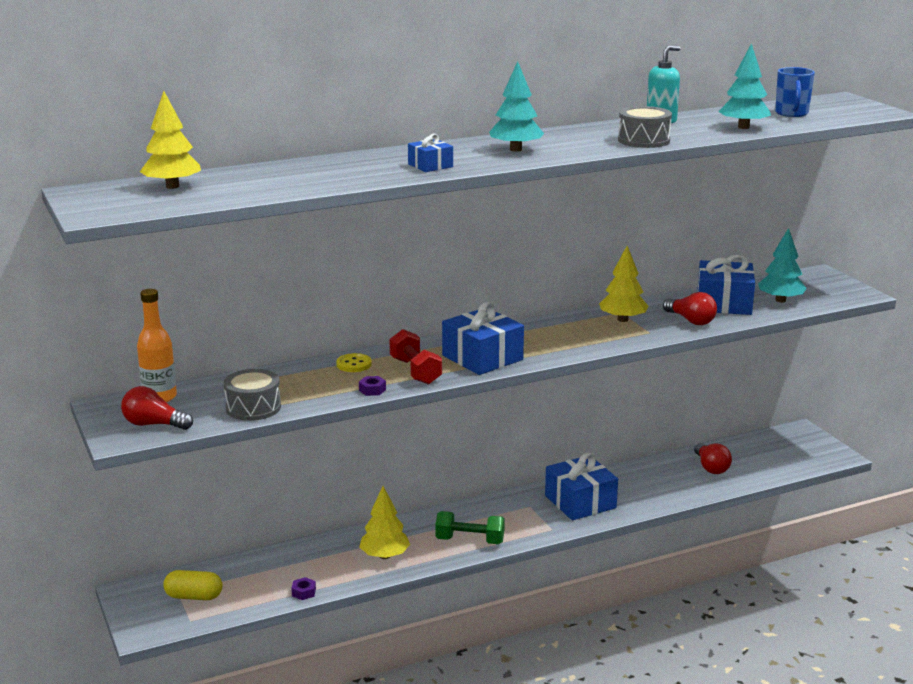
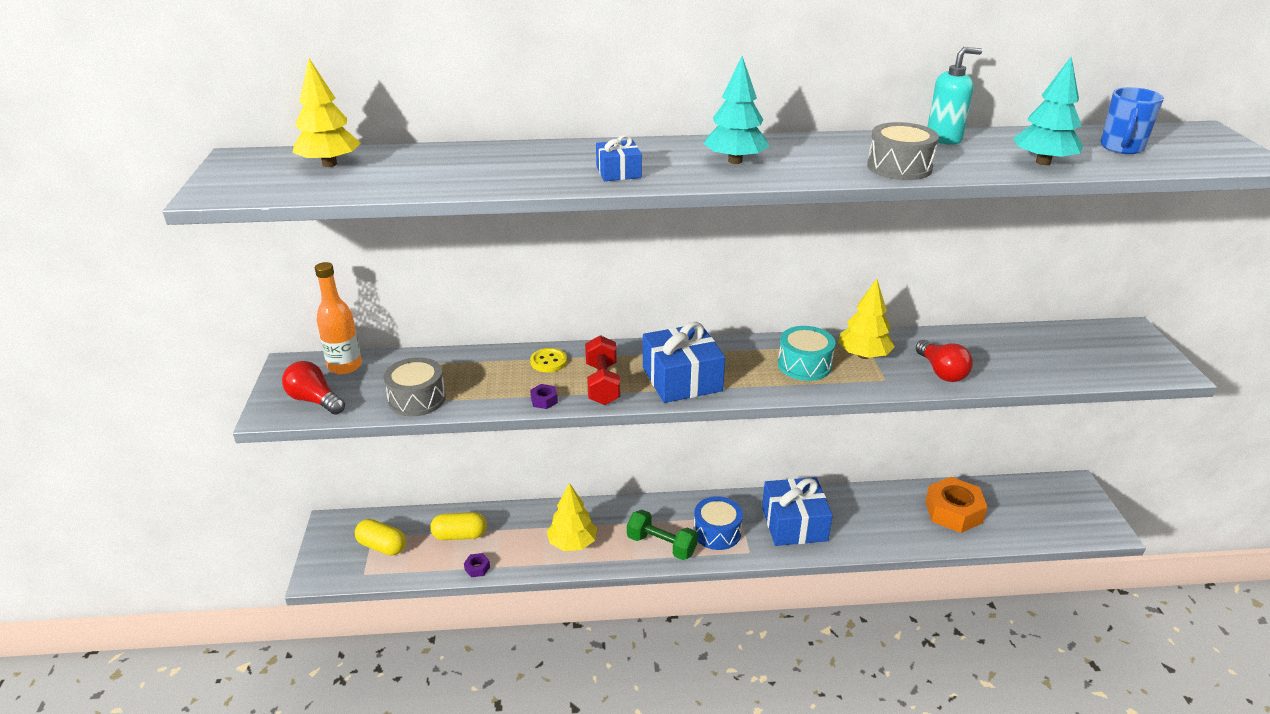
camera: 20 degrees right, 10 degrees up
red light bulb [694,443,732,474] -> orange nut [925,477,988,533]
blue gift [697,255,755,315] -> none
turquoise tree [758,228,807,302] -> none
none -> yellow capsule [430,512,487,540]
none -> blue drum [694,496,743,550]
none -> turquoise drum [778,326,835,381]

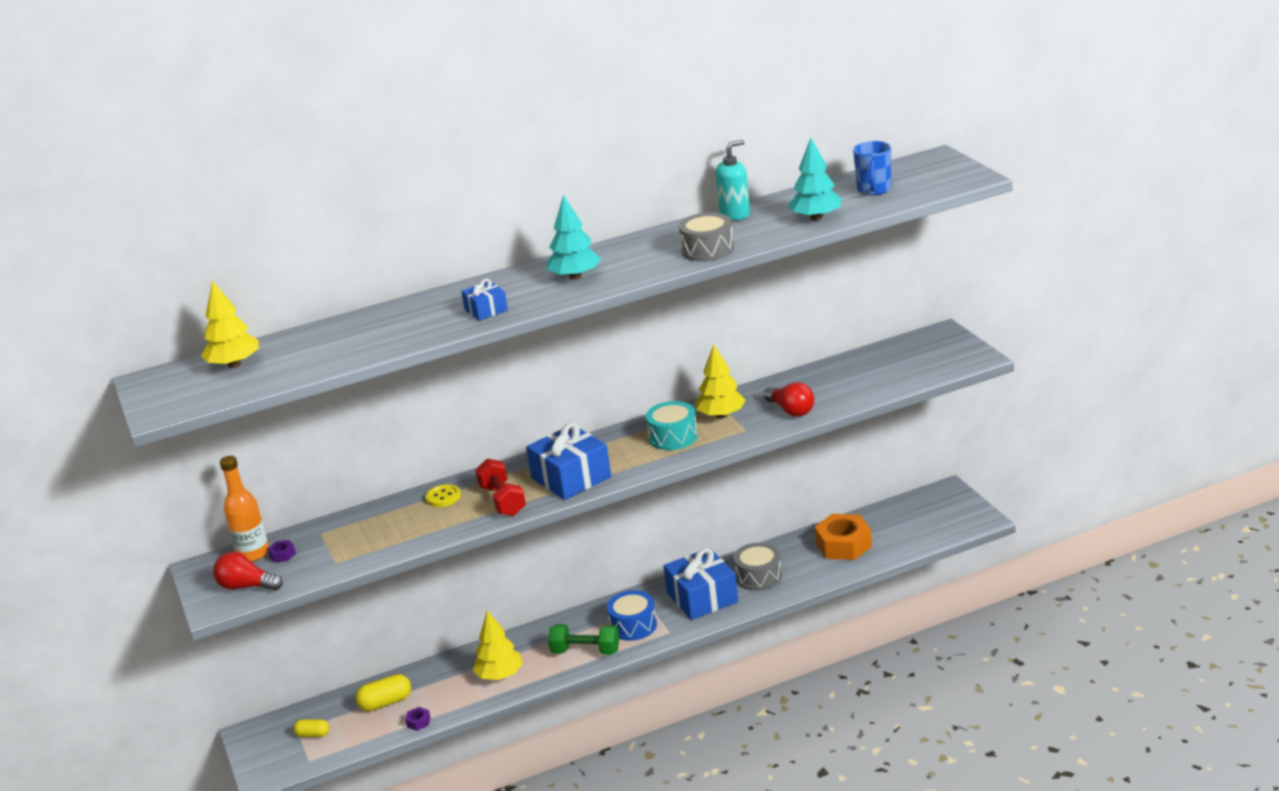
camera: 15 degrees left, 5 degrees down
yellow capsule [355,519,406,555] -> yellow capsule [293,719,329,737], size x0.63
grey drum [384,357,446,417] -> grey drum moved to [734,543,782,591]
purple nut [530,384,558,409] -> purple nut moved to [268,540,296,563]

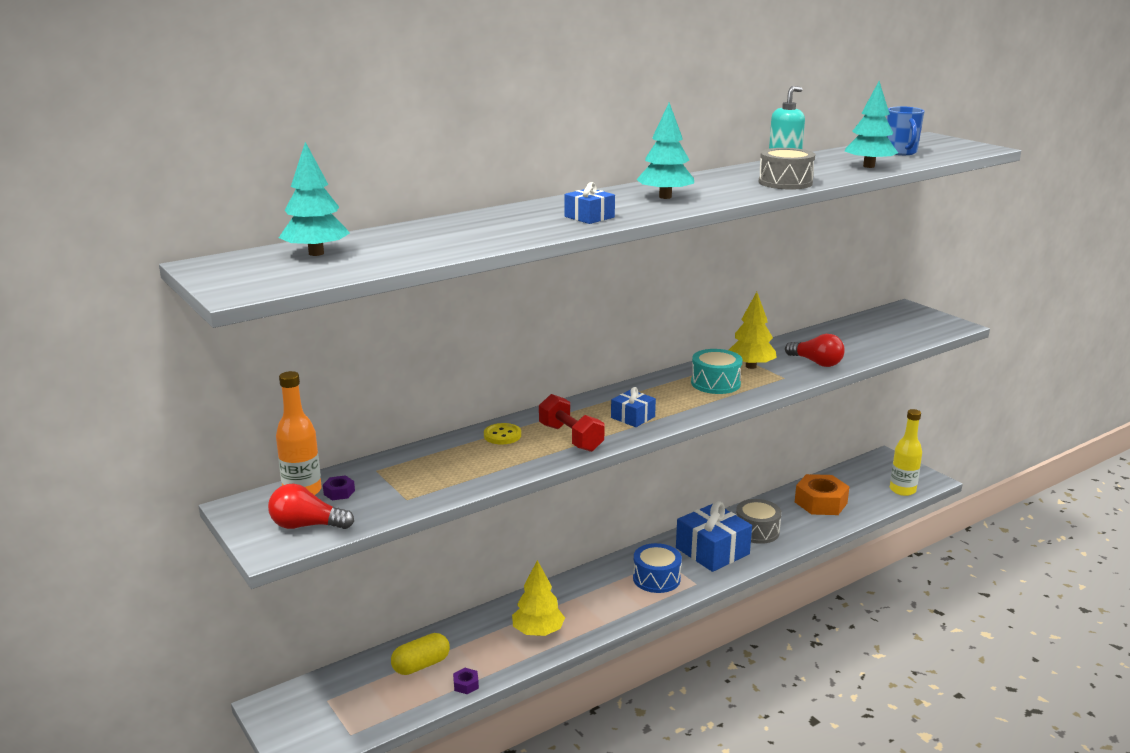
camera: 15 degrees left, 5 degrees down
yellow tree [201,281,259,368] -> turquoise tree [279,142,350,256]
yellow capsule [293,719,329,737] -> none
blue gift [526,422,611,500] -> blue gift [611,387,656,427], size x0.52
green dumbbell [548,624,619,655] -> none
none -> yellow bottle [890,409,922,496]

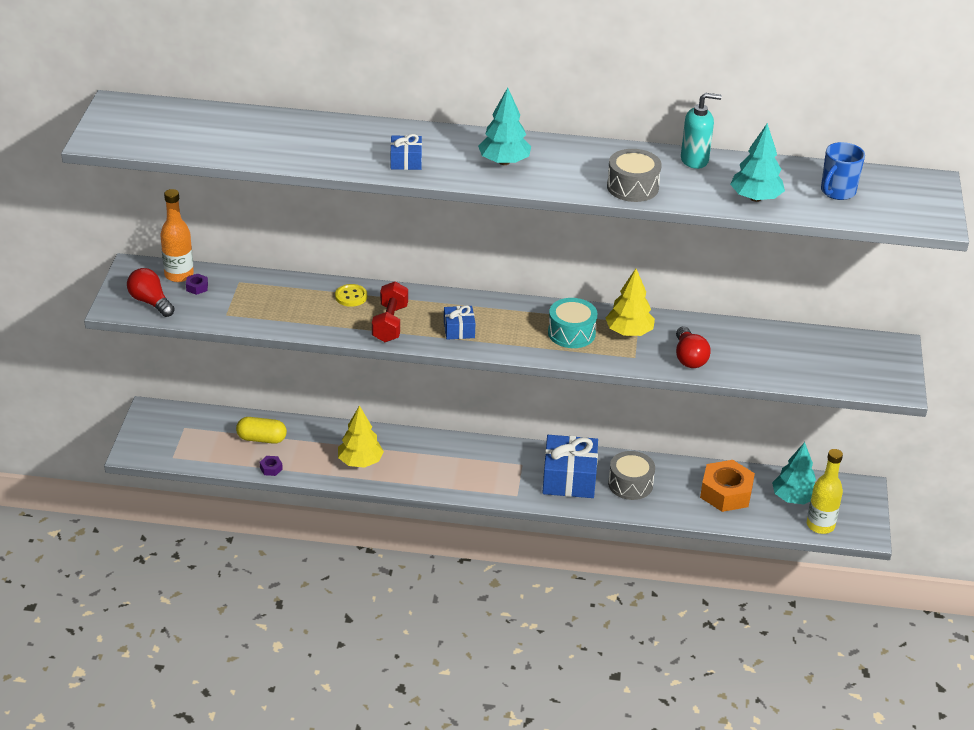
camera: 40 degrees right, 15 degrees up
turquoise tree [279,142,350,256] -> turquoise tree moved to [772,442,816,504]
blue drum [633,543,682,593] -> none

